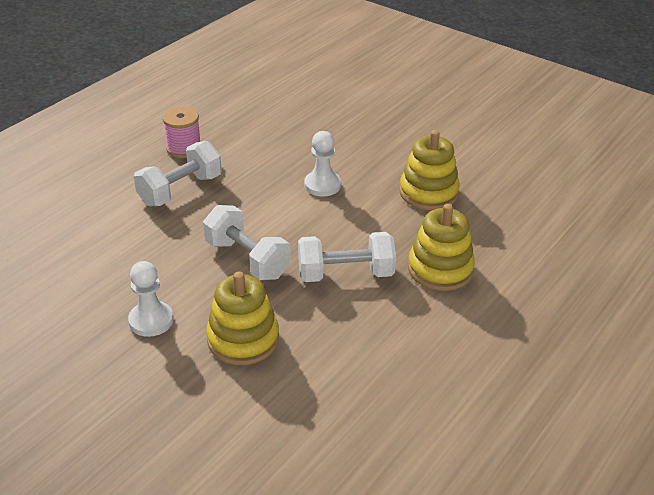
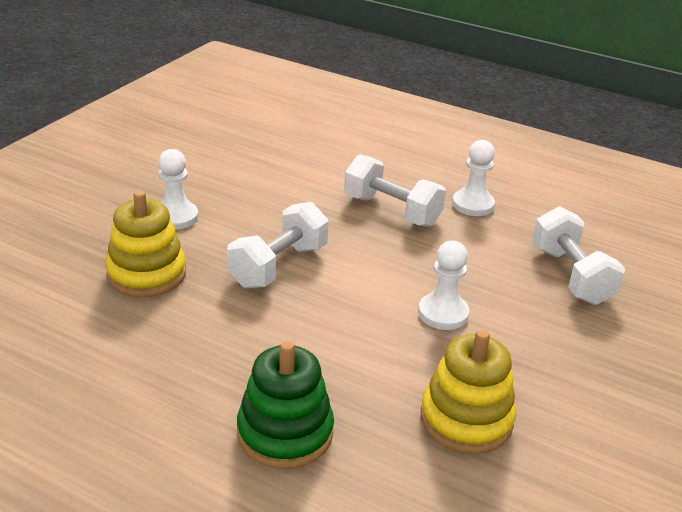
camera: 80 degrees right, 5 degrees down
pink spool [162,107,200,158] -> white pawn [452,140,495,216]
white dumbbell [298,232,396,282] -> white dumbbell moved to [532,206,625,305]
yellow stacking toy [408,204,475,291] -> green stacking toy [237,341,334,469]

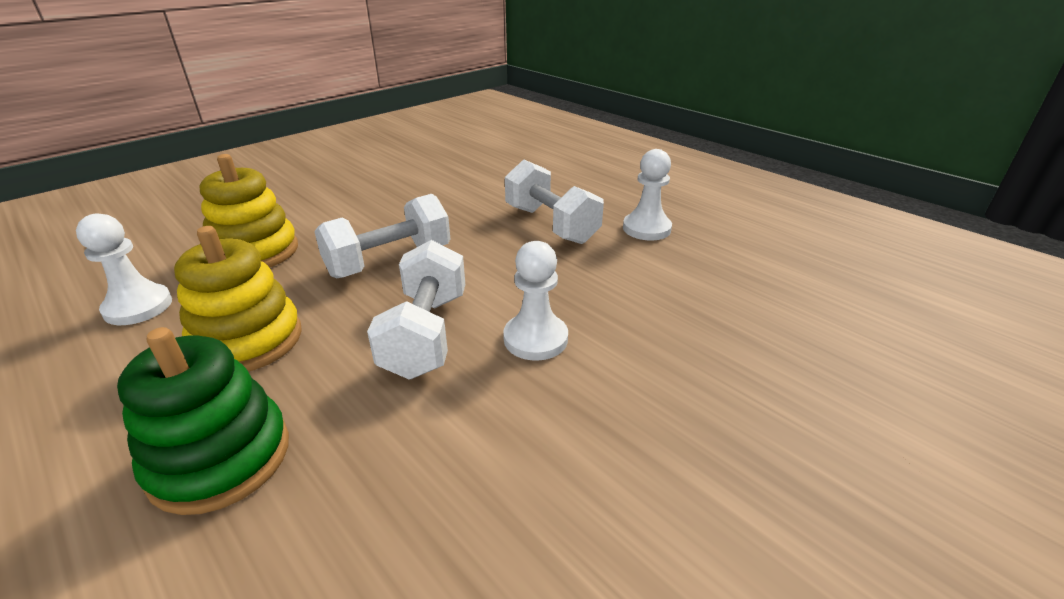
camera: 20 degrees right, 0 degrees up
white pawn [158,149,198,229] -> white pawn moved to [76,213,172,325]
yellow stacking toy [421,329,516,454] -> yellow stacking toy moved to [174,226,302,372]
white dumbbell [532,206,625,305] -> white dumbbell moved to [367,240,465,379]

